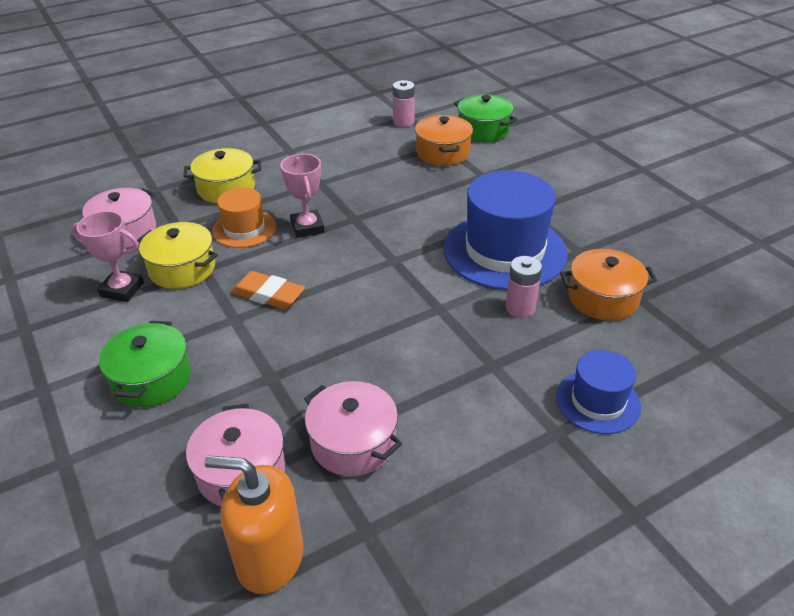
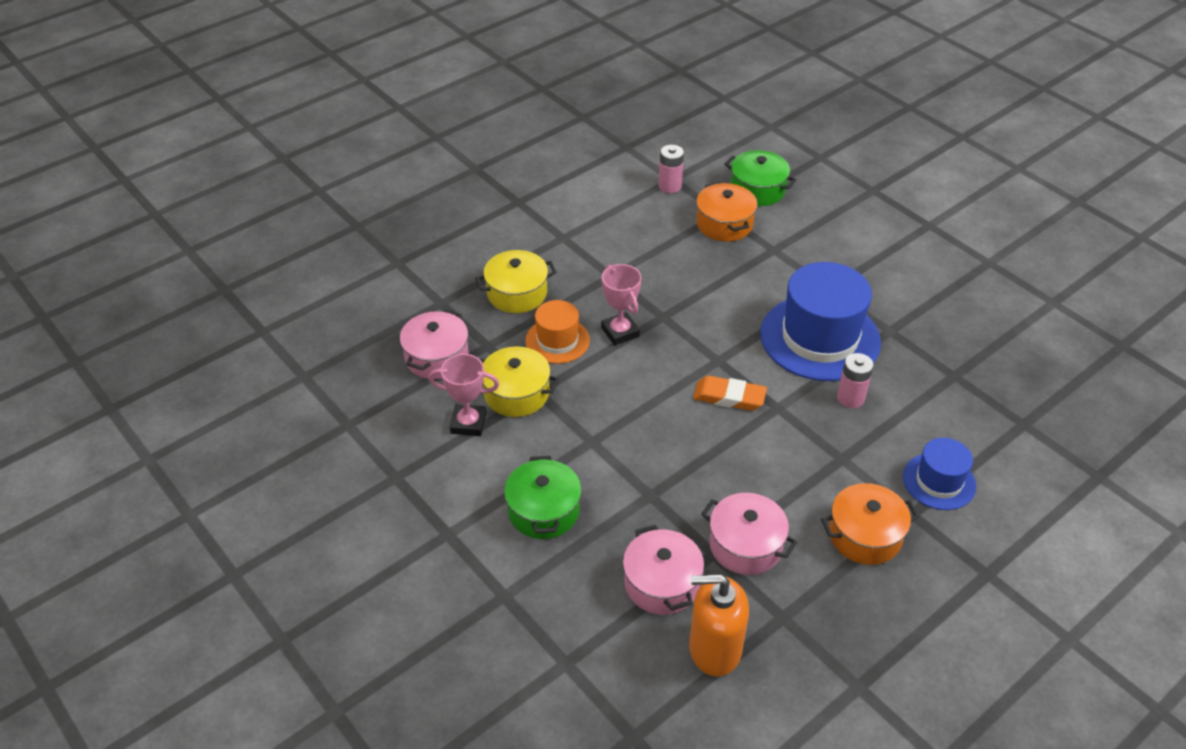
camera: 10 degrees left, 5 degrees up
orange eraser [231,271,305,309] -> orange eraser moved to [693,376,767,411]
orange pot [560,249,657,321] -> orange pot moved to [821,483,919,565]

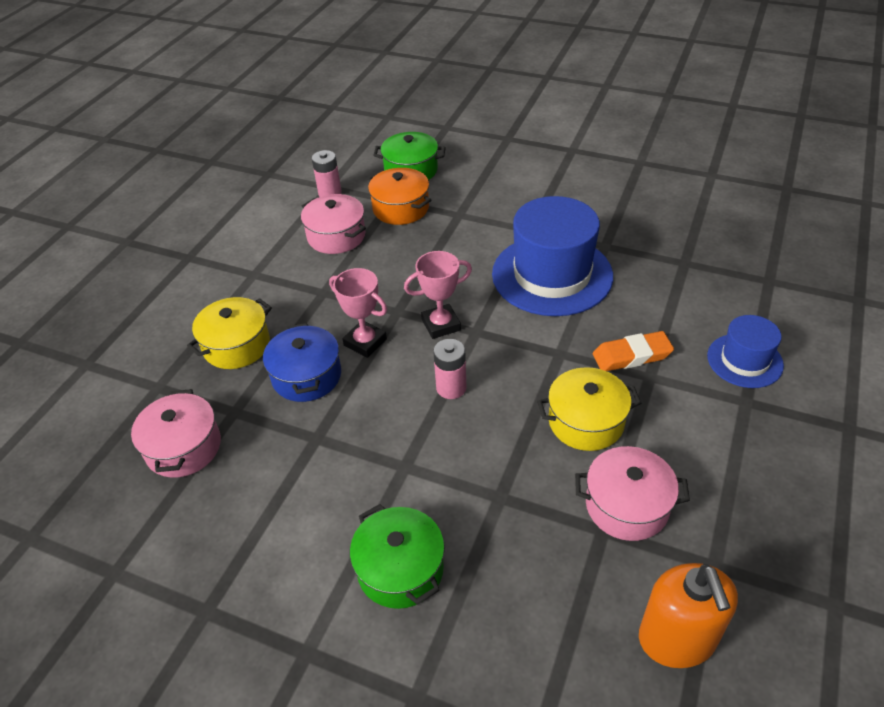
camera: 25 degrees left, 0 degrees up
pink trophy [428,354,499,436] -> pink trophy moved to [404,251,472,339]
yellow pot [479,347,559,417] -> yellow pot moved to [537,367,641,451]
orange hat [525,300,590,364] -> blue pot [263,323,341,402]
pink pot [623,525,704,615] -> pink pot moved to [301,194,366,254]
orange soap dispenser [689,574,749,677] -> orange soap dispenser turned 75 degrees counterclockwise [639,563,738,668]
orange eraser [693,376,767,411] -> orange eraser moved to [593,331,674,371]
orange pot [821,483,919,565] -> none
pink battery [837,353,874,408] -> pink battery moved to [433,339,466,399]

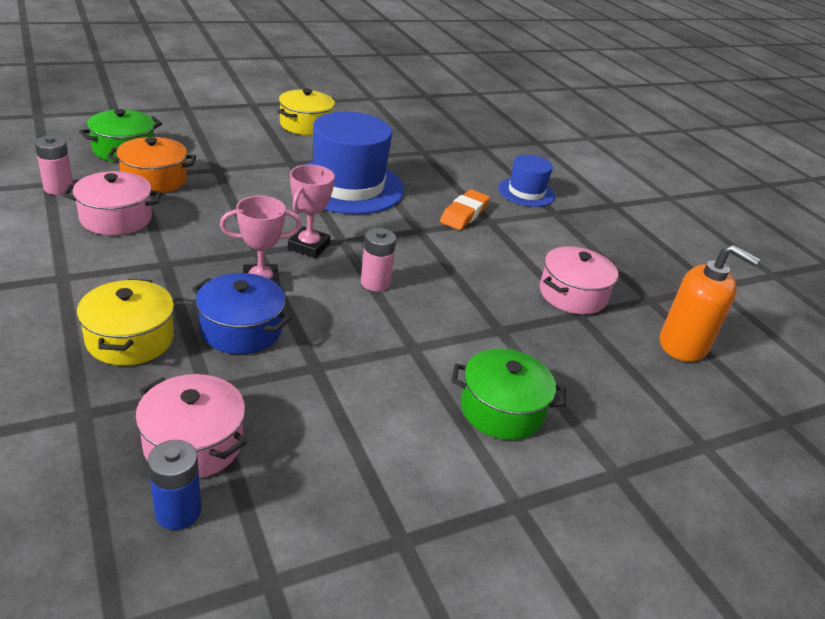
camera: 55 degrees left, 10 degrees down
yellow pot [537,367,641,451] -> yellow pot moved to [278,89,335,135]
none -> blue battery [148,440,201,530]

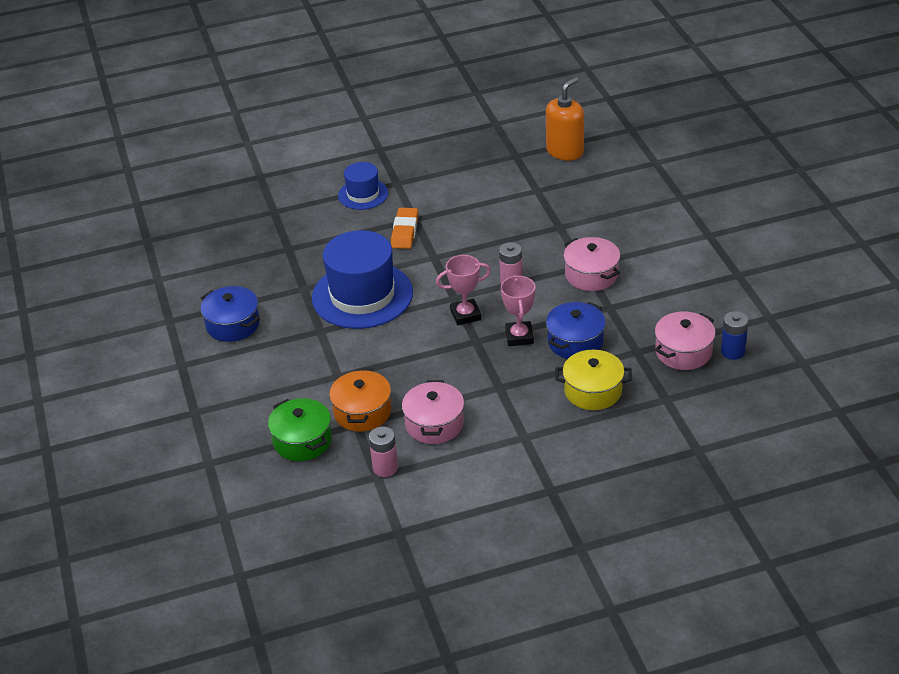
camera: 75 degrees left, 5 degrees up
yellow pot [278,89,335,135] -> blue pot [200,286,260,342]
pink trophy [288,165,335,258] -> pink trophy turned 45 degrees counterclockwise [436,255,491,325]
orange eraser [440,189,490,230] -> orange eraser turned 60 degrees clockwise [391,208,418,249]
green pot [451,349,566,440] -> none
pink pot [540,246,618,315] -> pink pot moved to [563,237,620,291]

